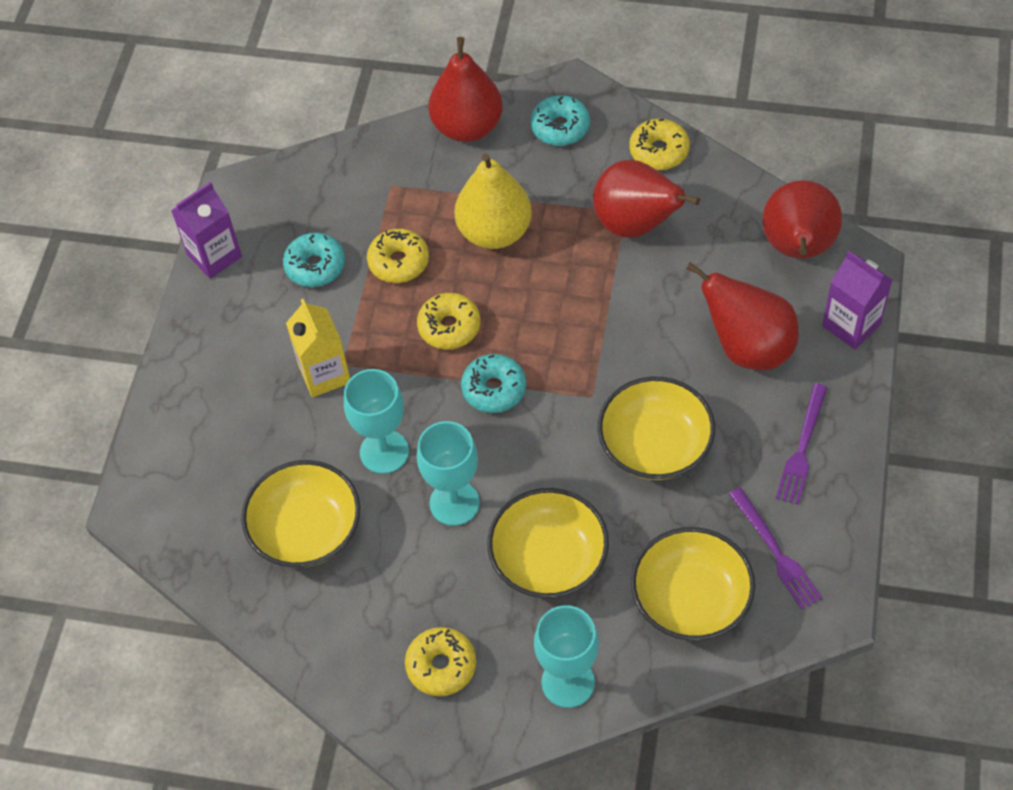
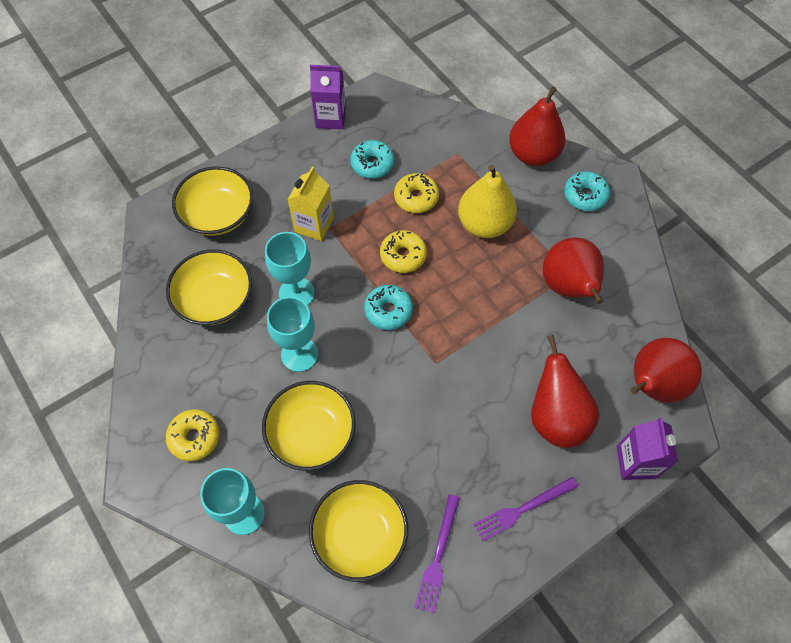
camera: 40 degrees right, 5 degrees up
yellow bowl [598,377,715,480] -> yellow bowl moved to [172,166,253,236]
yellow donut [629,119,690,170] -> none

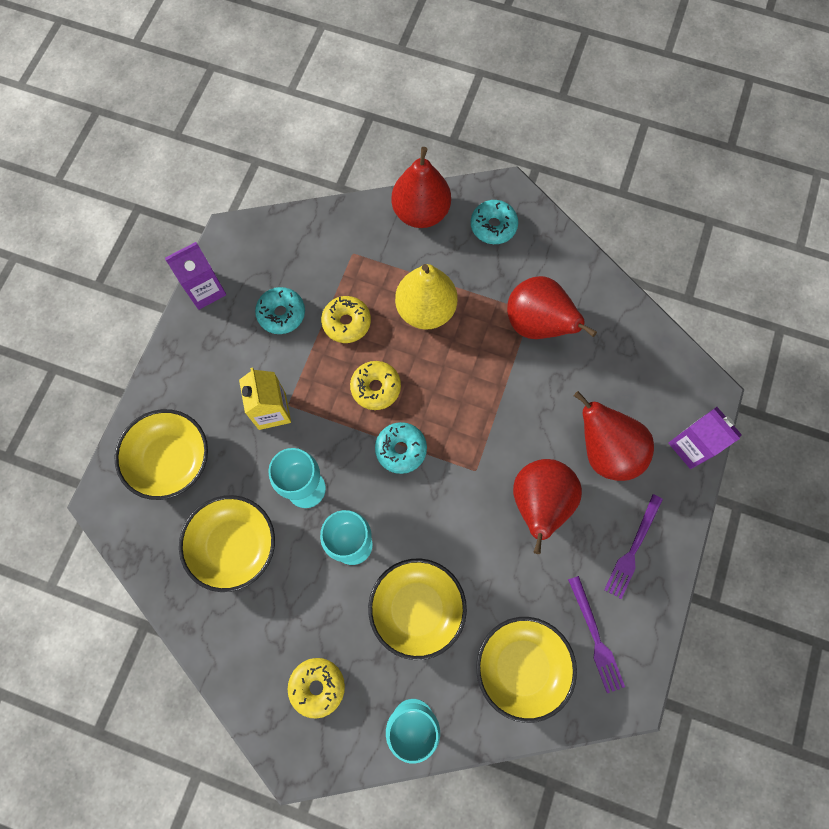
camera: 35 degrees left, 10 degrees up
red pear [631,338,702,403] -> red pear moved to [513,459,582,554]

